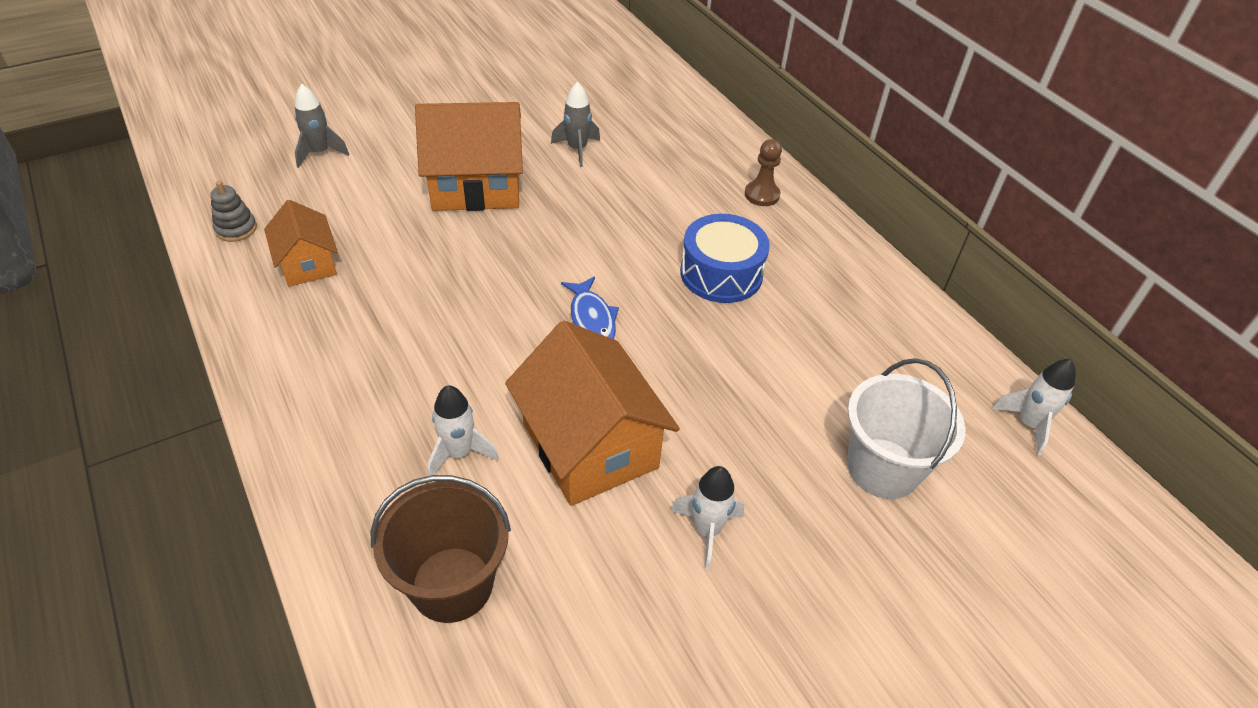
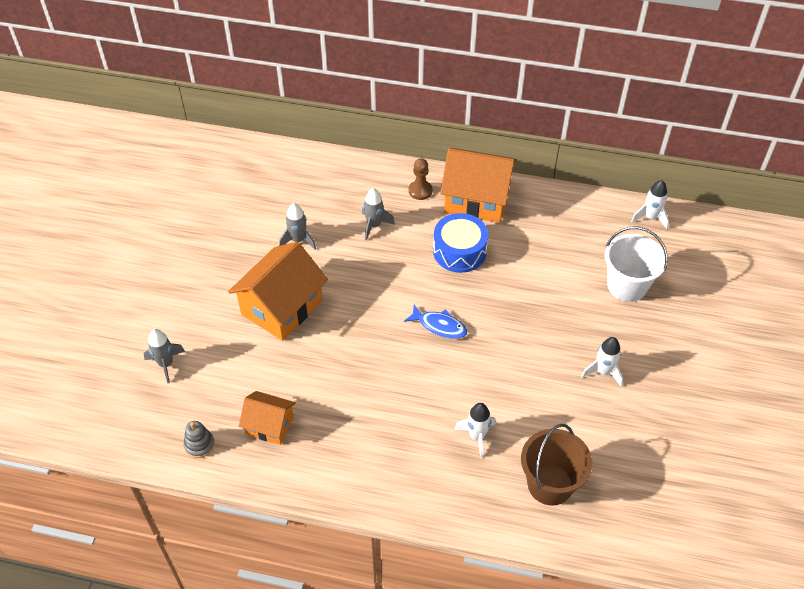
camera: 45 degrees left, 5 degrees up
orange house [505,321,680,506] -> orange house moved to [440,148,517,223]
none -> grey rocket [362,188,395,241]

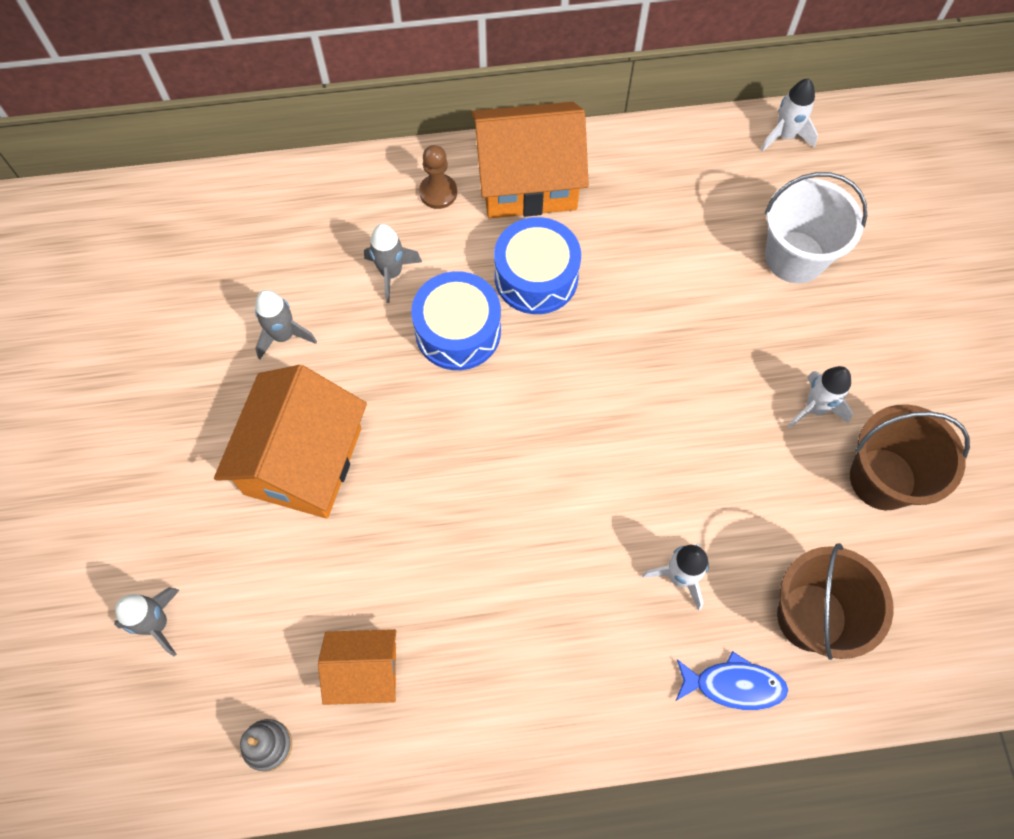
camera: 20 degrees left, 15 degrees up
blue fish [404,305,467,339] -> blue fish moved to [676,651,788,710]
none -> blue drum [411,271,501,370]
none -> brown bucket [850,404,970,510]

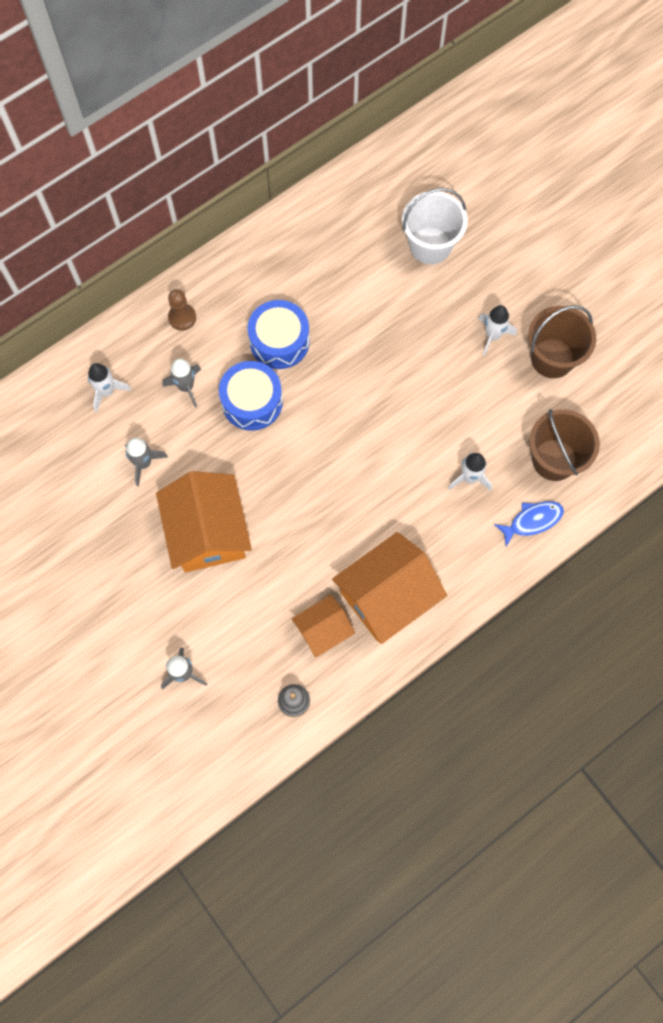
camera: 30 degrees left, 5 degrees up
orange house [472,102,589,218] -> orange house moved to [332,532,447,644]
white rocket [761,79,818,152] -> white rocket moved to [88,363,131,412]

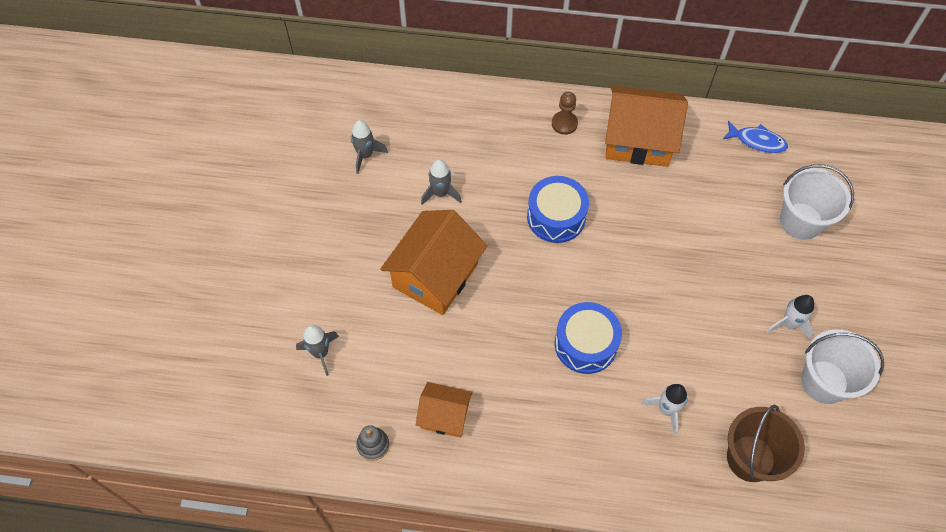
camera: 45 degrees right, 10 degrees down
white rocket [88,363,131,412] -> none
grey rocket [162,358,201,408] -> grey rocket moved to [351,120,388,174]
blue drum [247,300,310,369] -> blue drum moved to [555,302,622,374]
orange house [332,532,447,644] -> orange house moved to [605,85,688,167]
blue fish [494,501,564,547] -> blue fish moved to [723,121,788,153]
brown bucket [528,305,596,378] -> white bucket [801,329,884,404]

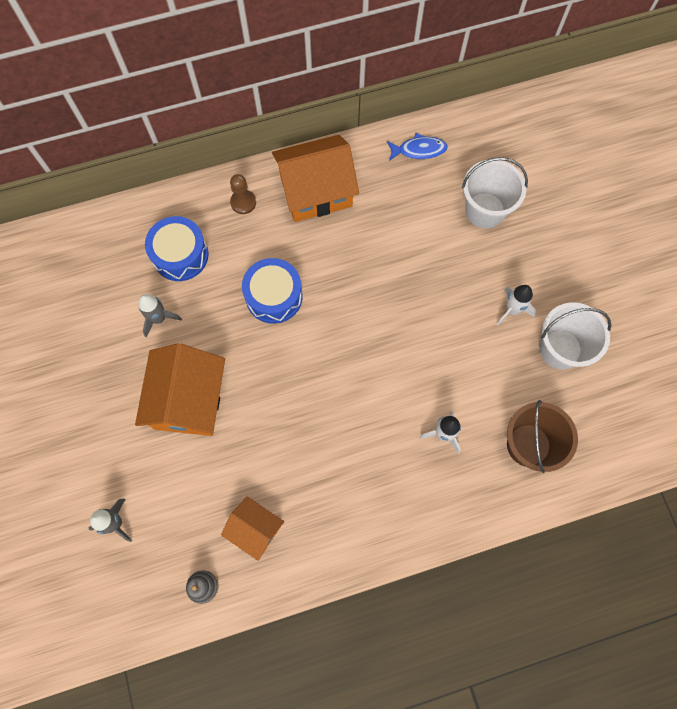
camera: 25 degrees left, 10 degrees up
grey rocket [351,120,388,174] -> none
orange house [416,382,472,437] -> orange house turned 45 degrees clockwise [221,496,284,561]
blue drum [555,302,622,374] -> blue drum moved to [145,216,209,281]

